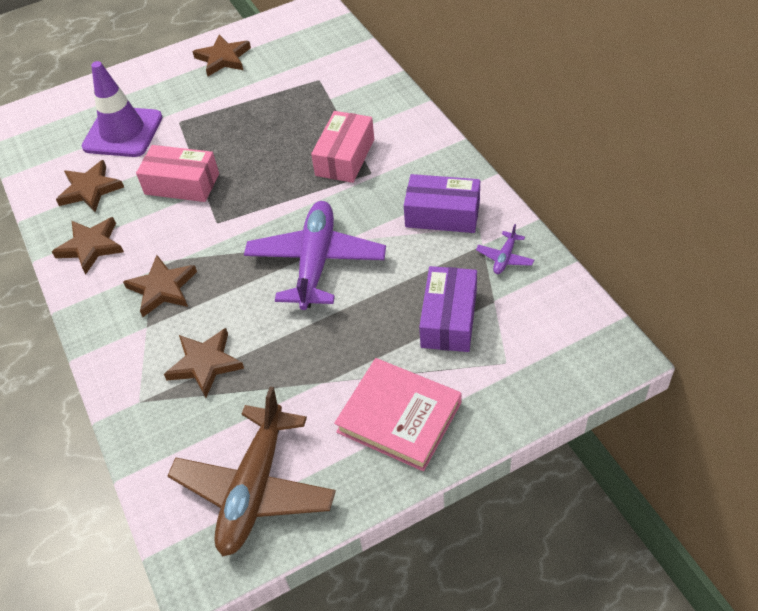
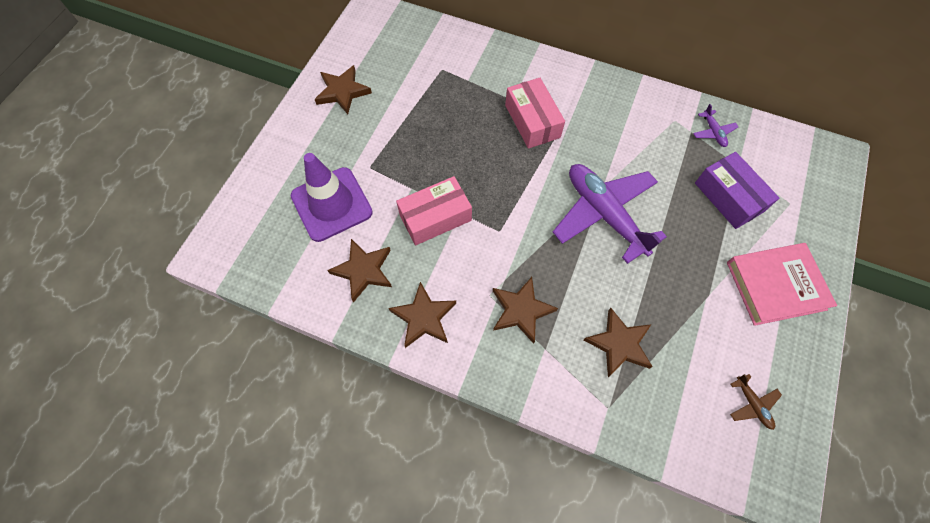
camera: 45 degrees left, 15 degrees up
brown plane [168,387,336,556] -> brown plane [730,374,782,430], size x0.41
purple box [404,174,480,233] -> none

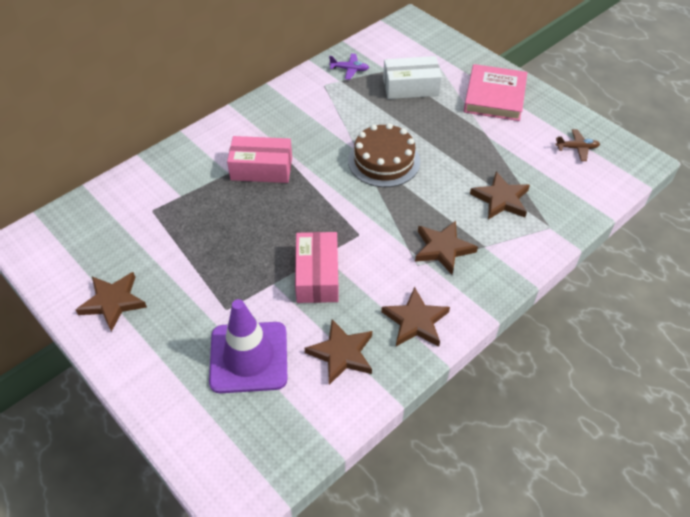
camera: 65 degrees left, 15 degrees down
purple plane [553,164,667,264] -> brown cake [348,123,420,187]
purple box [695,152,779,229] -> white box [383,56,442,99]

